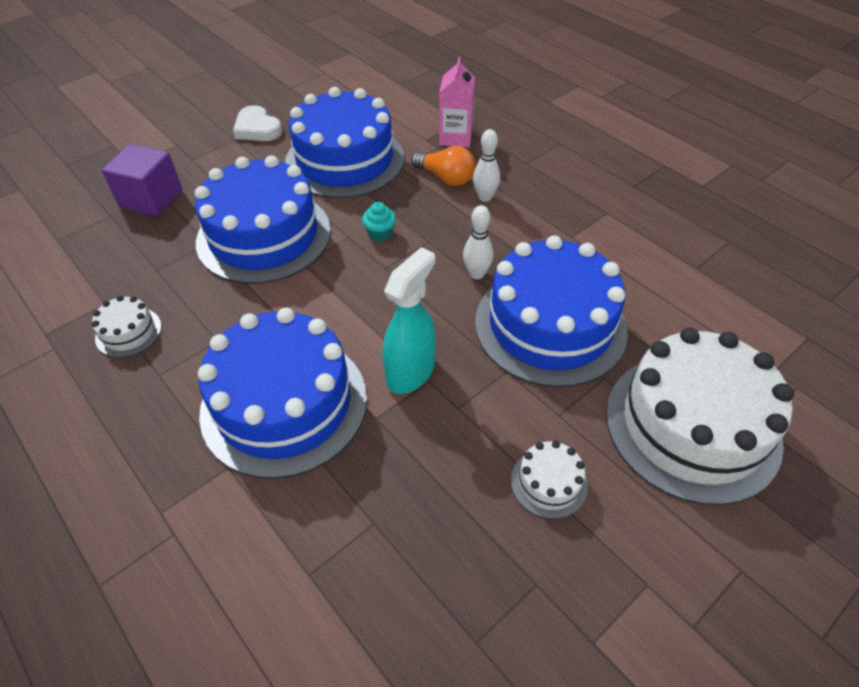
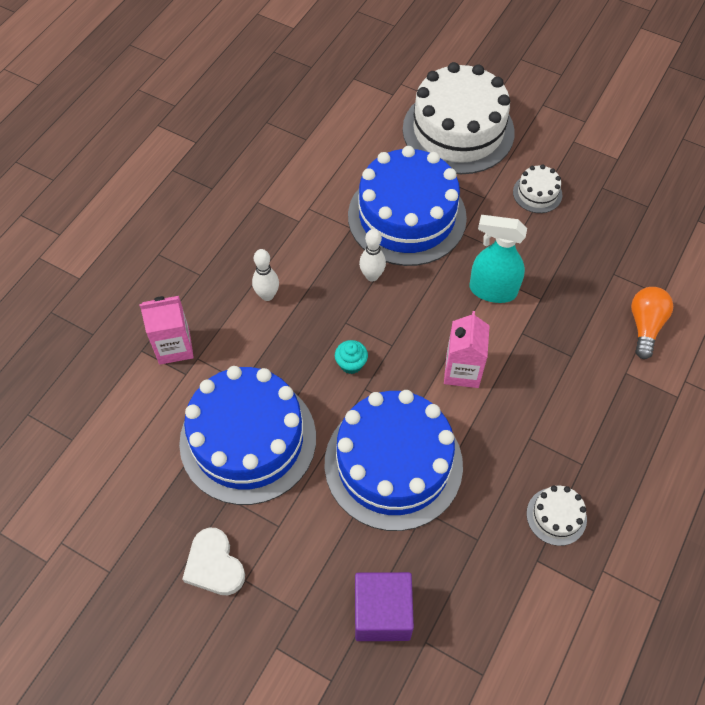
camera: 110 degrees left, 10 degrees up
blue cake [198,307,367,479] -> none
white heart [233,105,282,141] -> white heart turned 120 degrees clockwise [182,528,245,595]
orange light bulb [411,146,475,186] -> orange light bulb moved to [631,287,673,359]
none -> pink carton [444,311,490,388]

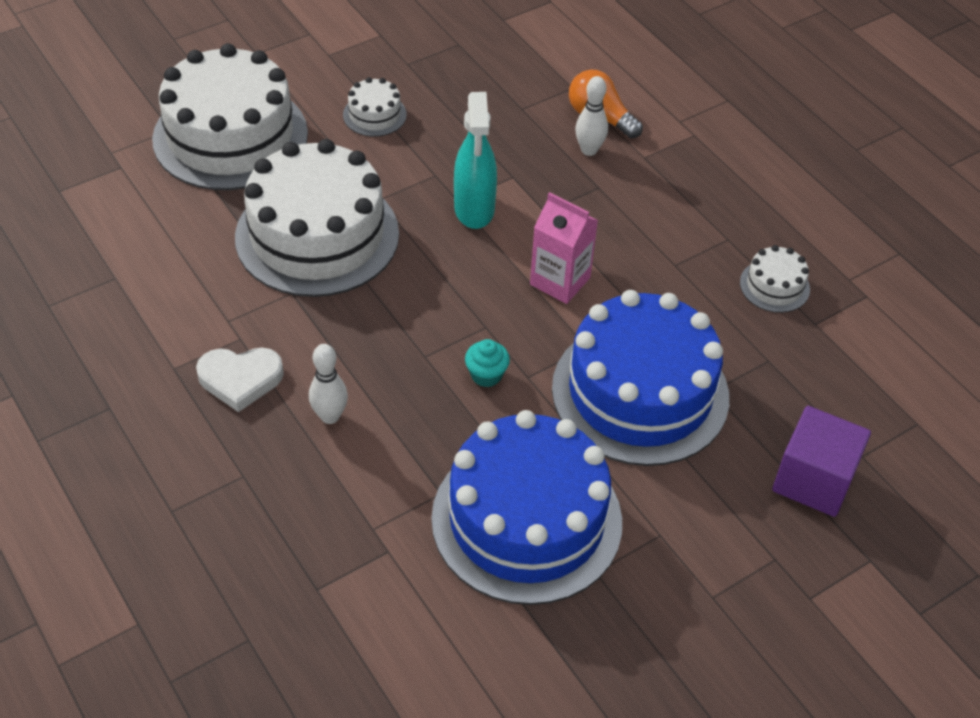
camera: 65 degrees left, 10 degrees down
pink carton [139,296,194,365] -> none
white heart [182,528,245,595] -> white heart moved to [196,347,284,412]
blue cake [348,146,467,266] -> white cake [235,139,399,297]
white bowling pin [359,229,386,282] -> white bowling pin moved to [575,76,608,156]
turquoise spray bottle [470,215,527,303] -> turquoise spray bottle turned 45 degrees counterclockwise [454,92,497,229]

